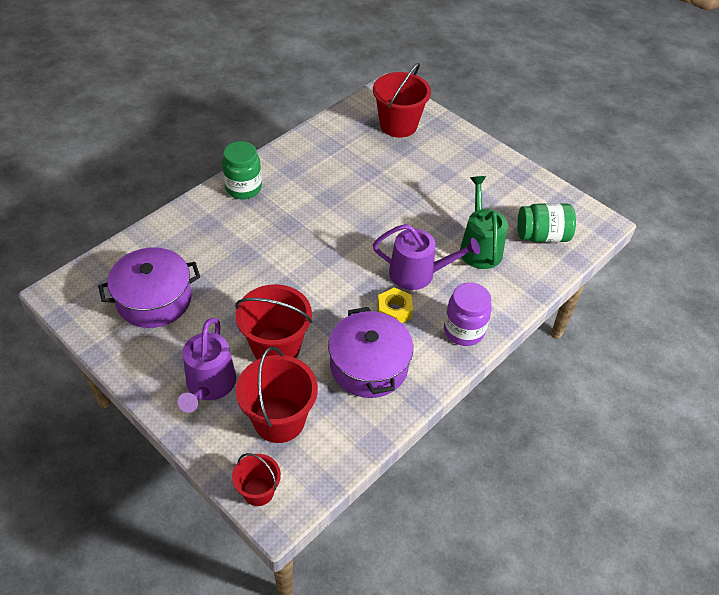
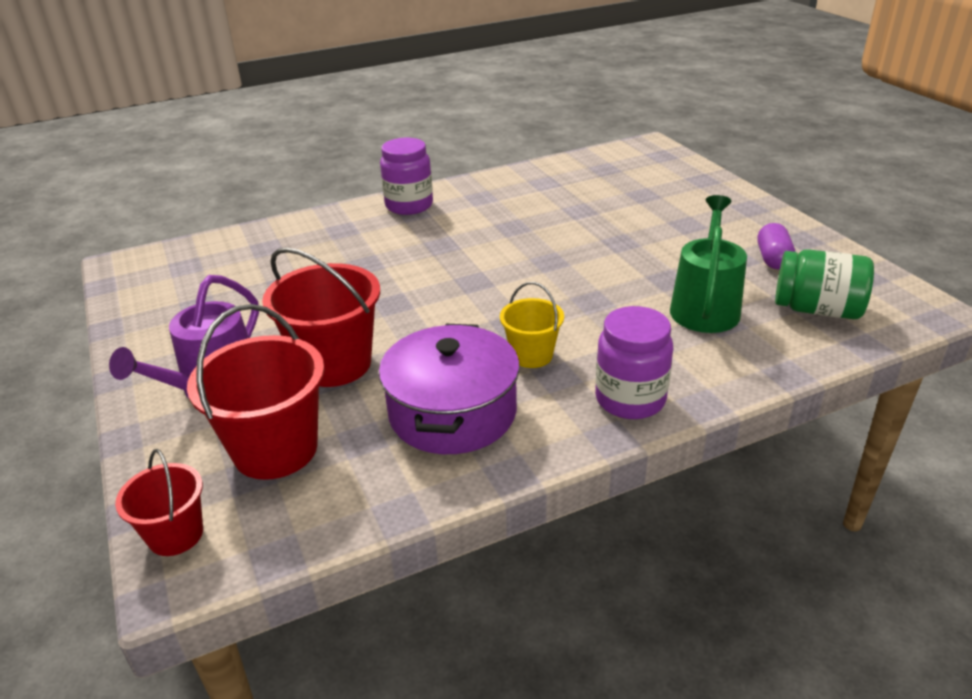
camera: 25 degrees right, 15 degrees down
purple pot [98,247,200,328] -> none
green jar [222,141,262,199] -> purple jar [380,138,433,215]
red bucket [373,63,431,138] -> none
purple watering can [373,224,480,290] -> none
yellow nut [378,287,413,323] -> yellow bucket [500,282,564,368]
none -> purple capsule [757,223,795,270]

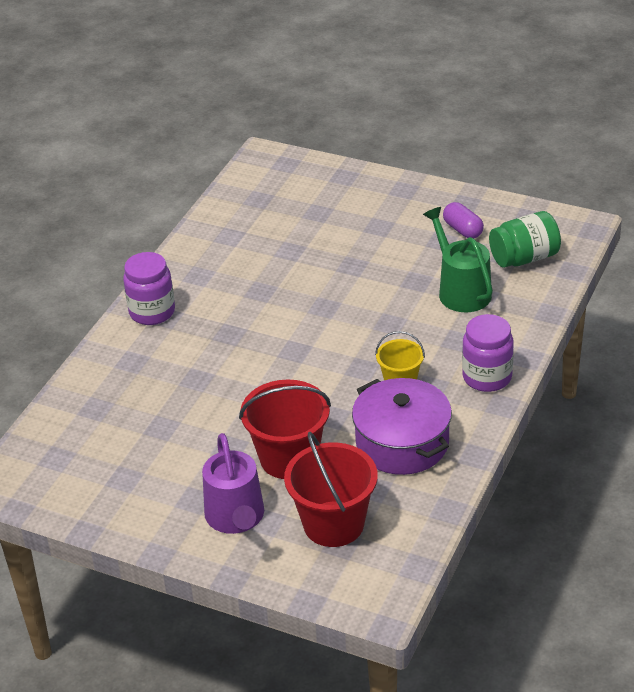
camera: 40 degrees left, 5 degrees up
red bucket [115,449,203,556] -> none

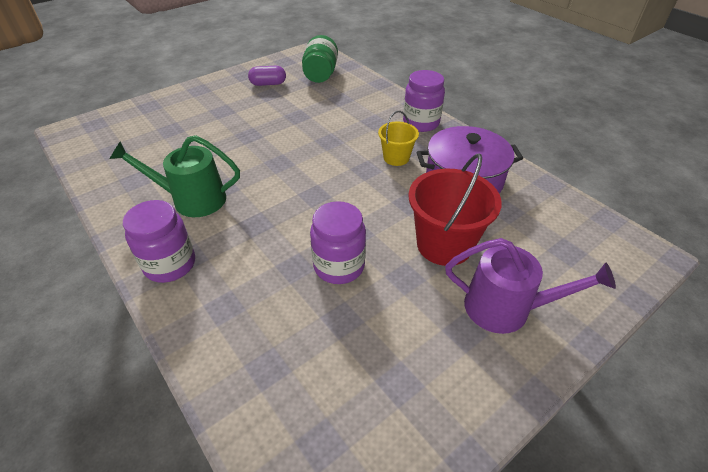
camera: 65 degrees left, 5 degrees up
red bucket [284,432,378,547] -> none
green watering can [423,207,493,312] -> green watering can moved to [110,135,240,217]
none -> purple jar [310,201,366,284]

